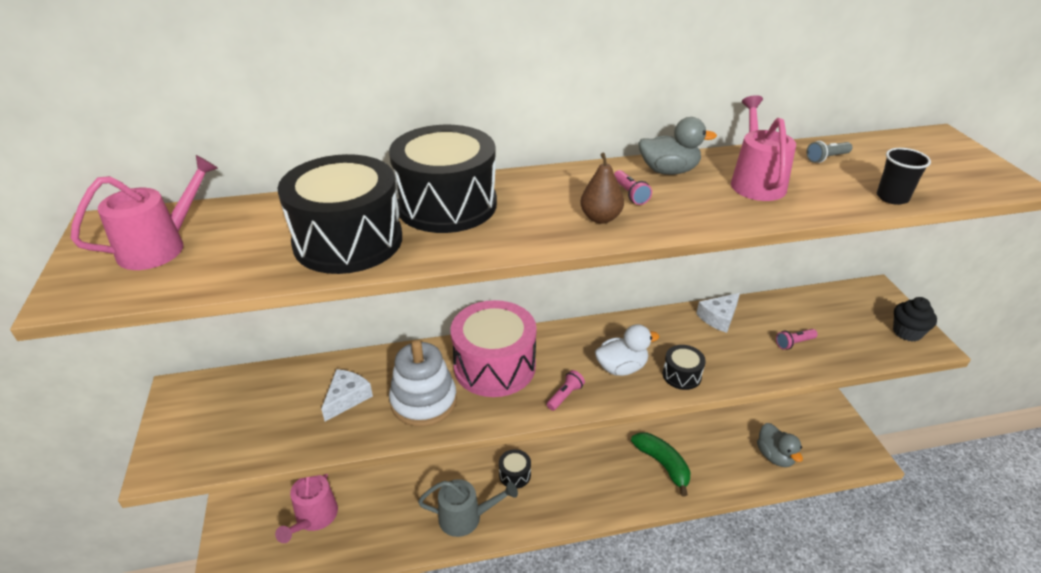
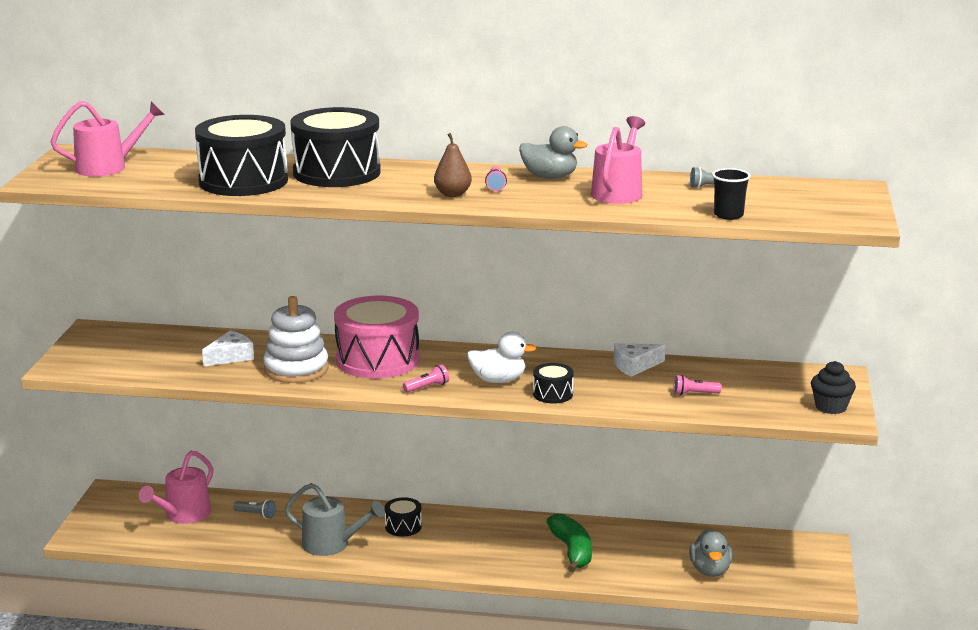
camera: 20 degrees right, 15 degrees down
none -> grey flashlight [233,500,276,519]

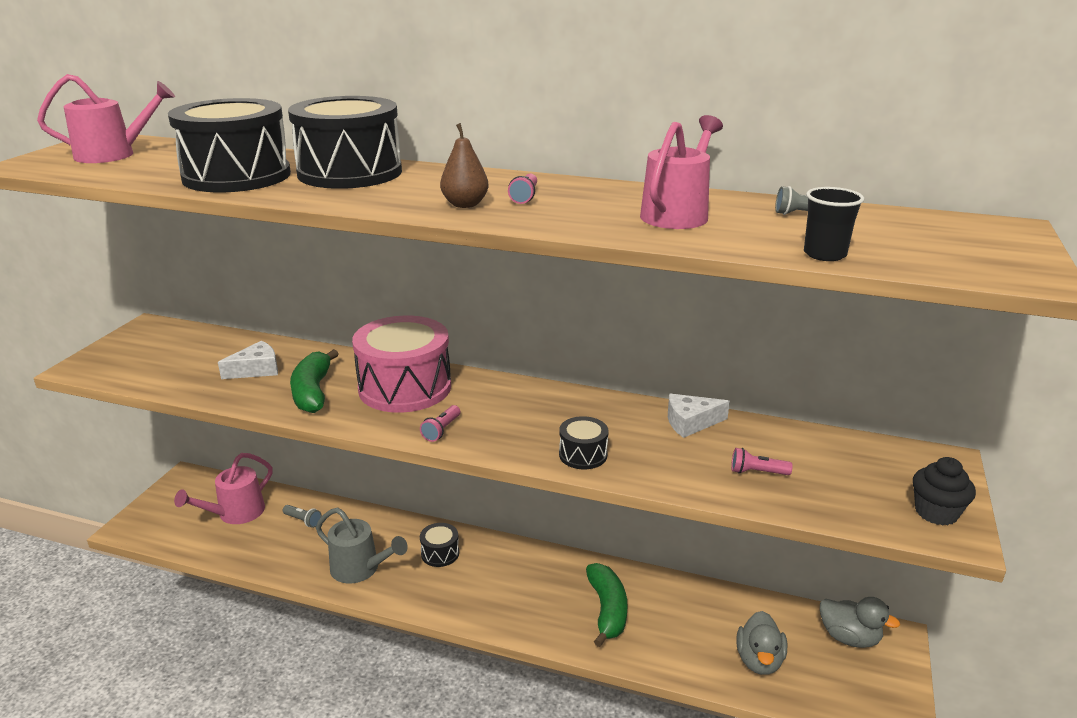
camera: 10 degrees right, 5 degrees up
white stacking toy [263,296,329,383] -> green banana [290,349,339,413]
pink flashlight [403,364,449,393] -> pink flashlight turned 135 degrees clockwise [420,405,460,442]
white duck [467,332,536,383] -> none
grey duck [519,126,588,179] -> grey duck moved to [820,597,900,648]

